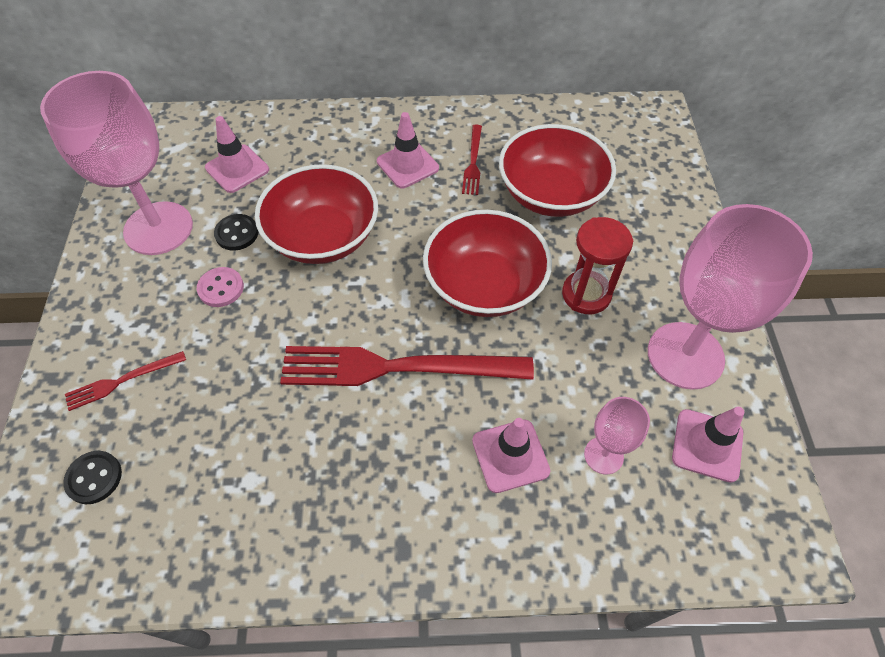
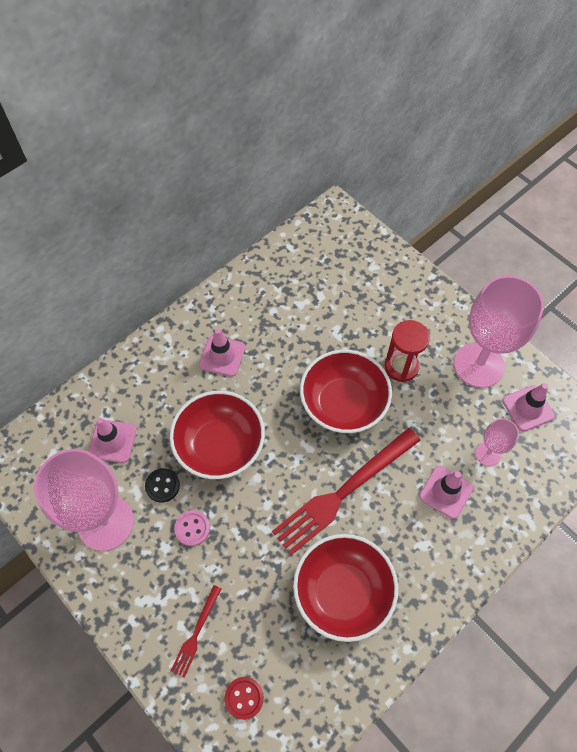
camera: 40 degrees left, 5 degrees up
black button [63,451,122,504] -> red button [224,677,264,720]
red fork [462,125,482,195] -> none
red bowl [499,124,616,217] -> red bowl moved to [293,534,398,642]

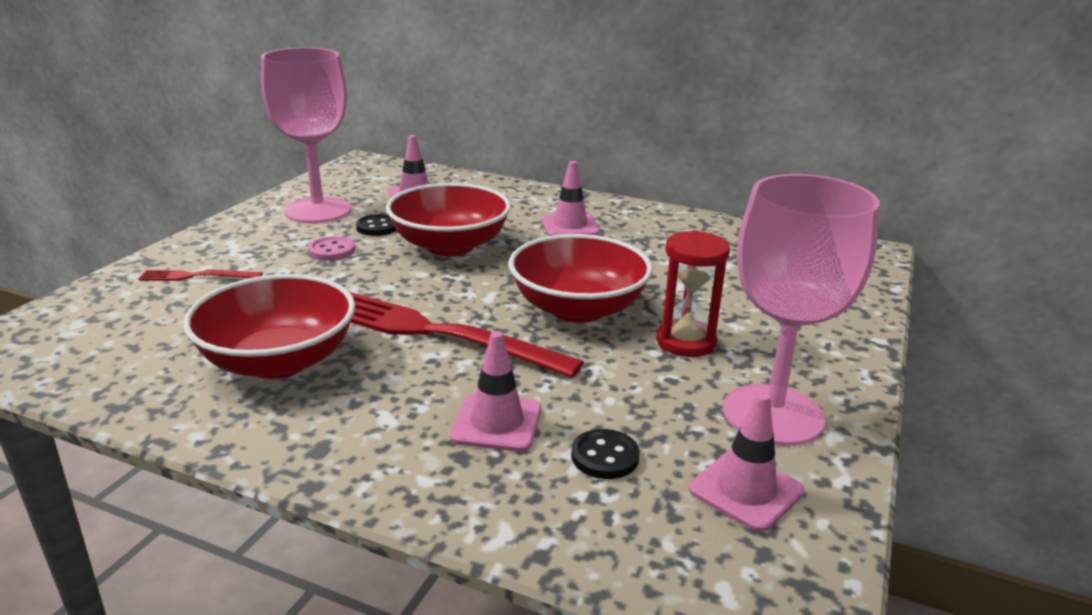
camera: 65 degrees right, 35 degrees down
red button [224,677,264,720] -> none
pink goblet [475,418,519,466] -> black button [571,429,640,479]

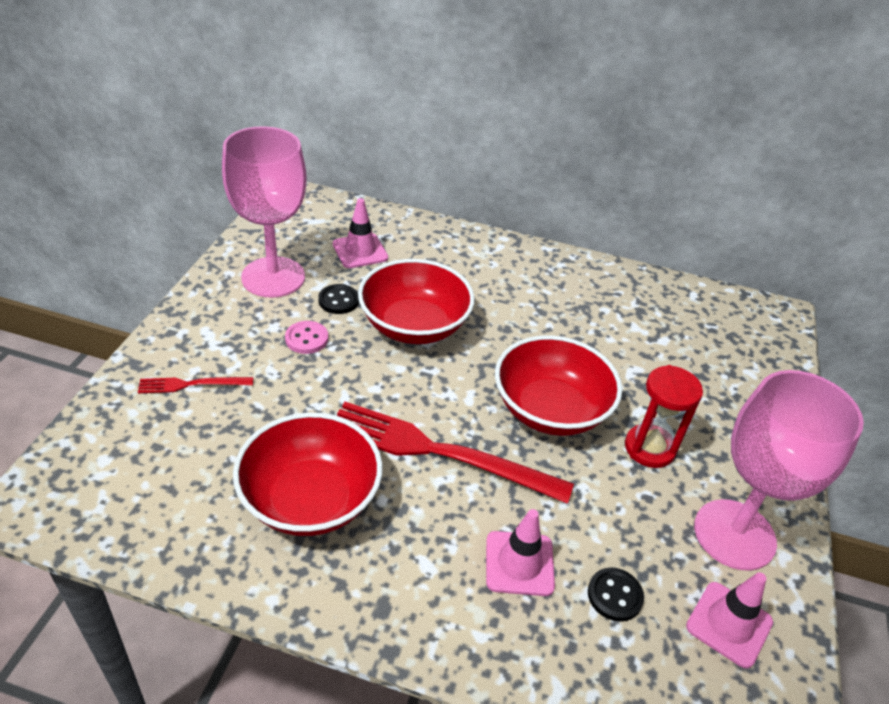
camera: 10 degrees left, 15 degrees up
pink traffic cone [542,161,600,236] -> none

